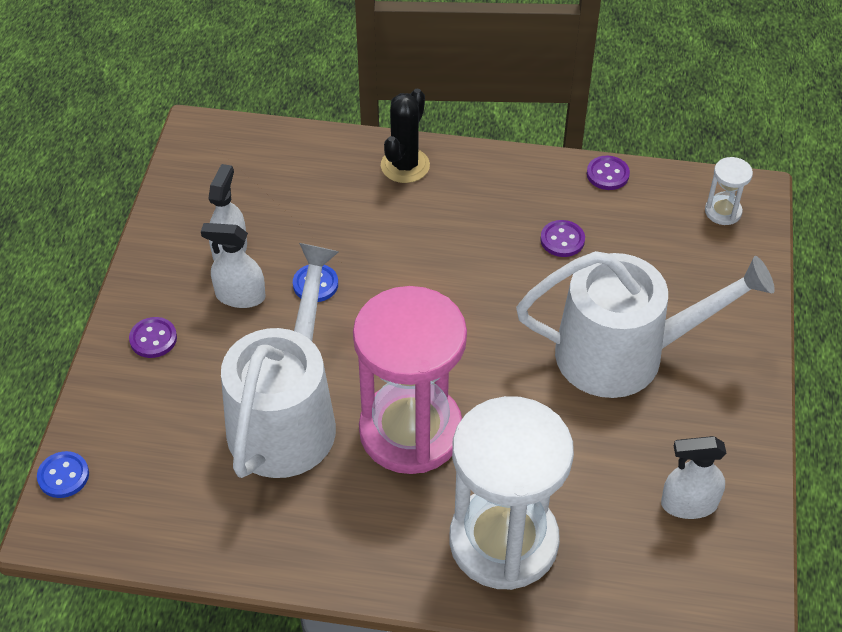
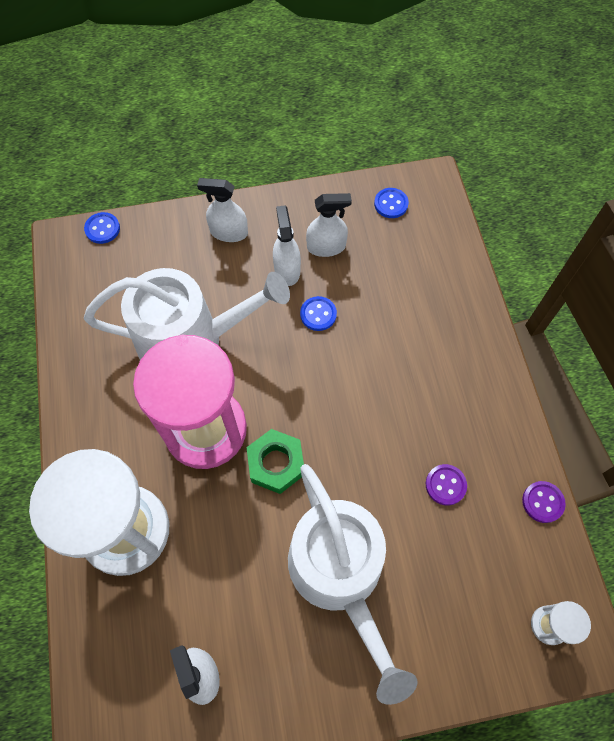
camera: 70 degrees right, 15 degrees up
purple button [129,317,177,358] -> white spray bottle [197,178,248,242]
black cactus [381,89,430,183] -> none
none -> green nut [247,429,304,494]
none -> blue button [374,188,409,218]

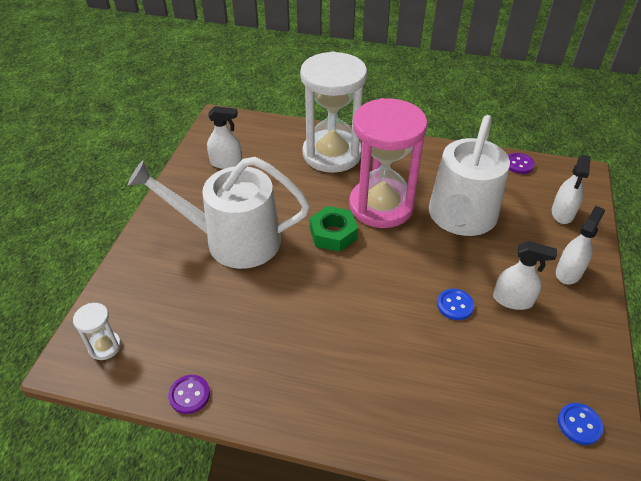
camera: 115 degrees right, 20 degrees down
blue button [84,212,120,244] -> none
white spray bottle [306,193,352,257] -> white spray bottle moved to [552,155,591,224]
purple button [426,464,467,505] -> purple button moved to [508,153,535,174]

